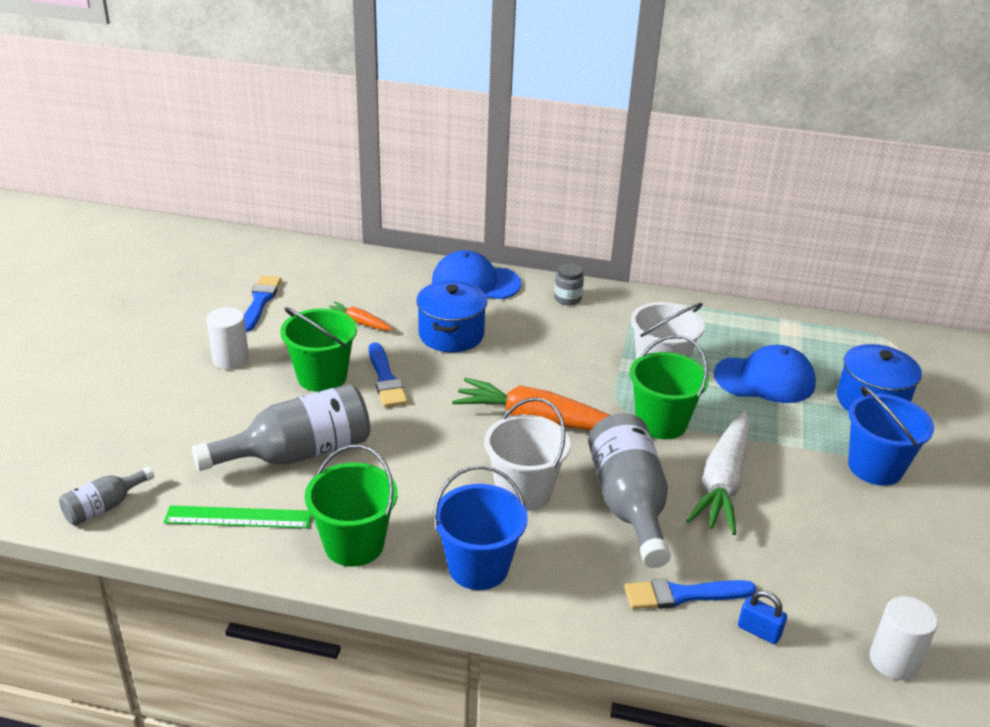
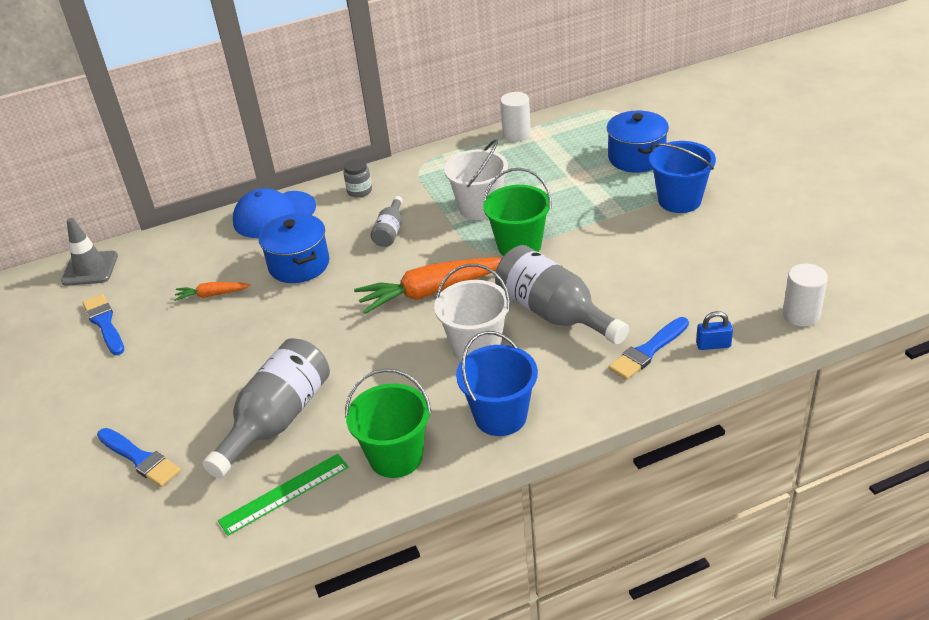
camera: 30 degrees left, 5 degrees up
grey bottle [59,466,154,526] -> grey bottle moved to [370,196,403,247]
white cylinder [206,307,249,369] -> white cylinder moved to [500,92,531,141]
green bucket [280,307,357,392] -> none
blue brush [369,342,408,407] -> blue brush moved to [97,428,181,487]
white carrot [686,411,750,535] -> none
blue cap [714,345,816,403] -> none
none -> grey traffic cone [61,218,118,286]

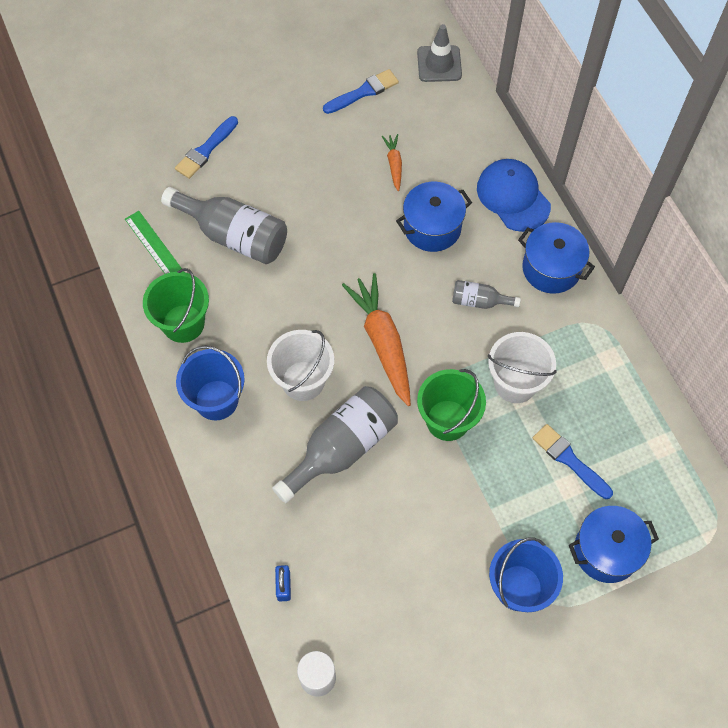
camera: 85 degrees right, 25 degrees up
grey jar [343,159,372,198] -> blue pot [518,222,595,294]
white cylinder [500,92,531,141] -> none
blue brush [609,317,689,380] -> blue brush moved to [533,424,613,499]

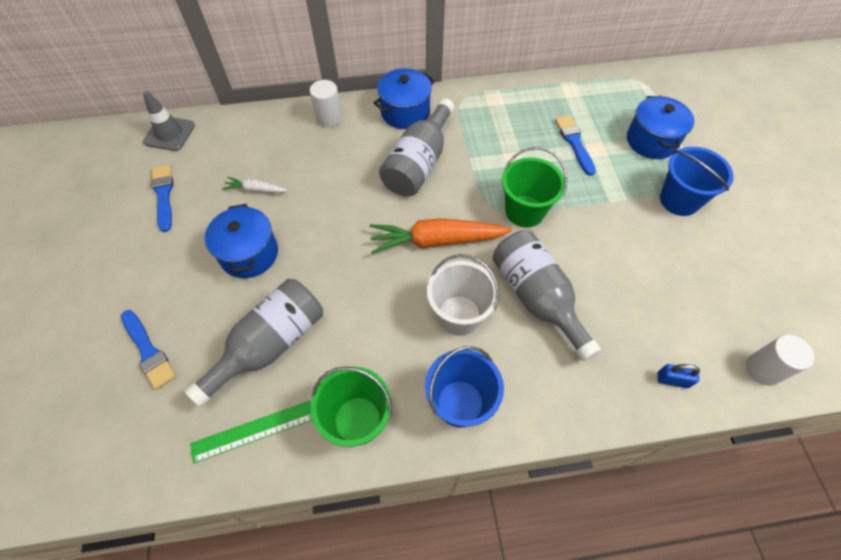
camera: 75 degrees left, 5 degrees down
orange carrot [382,134,402,191] -> white carrot [222,177,288,193]
blue pot [396,182,472,252] -> blue pot moved to [205,204,278,278]
grey bottle [452,280,521,309] -> grey bottle [379,98,454,196], size x1.98
blue cap [477,159,551,232] -> white cylinder [310,80,342,128]
white bucket [488,332,557,403] -> none
blue brush [533,424,613,499] -> blue brush turned 105 degrees clockwise [555,116,596,176]

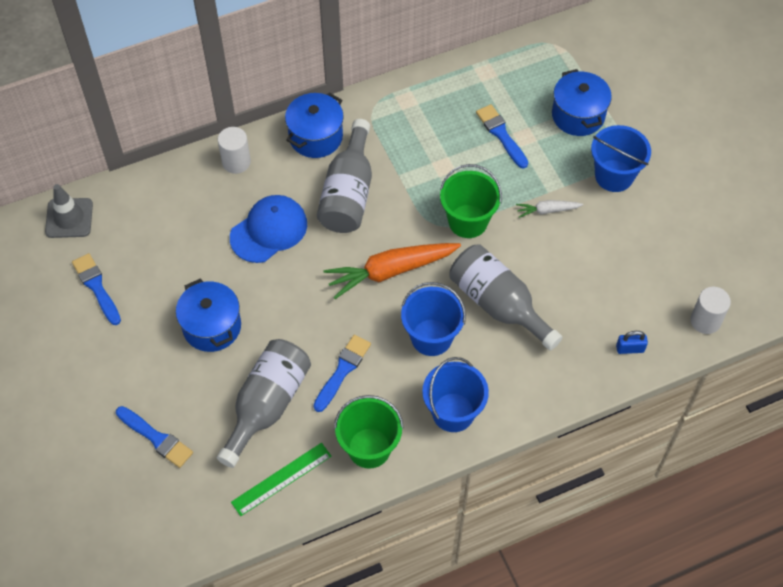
camera: 15 degrees left, 0 degrees up
white carrot [222,177,288,193] -> white carrot moved to [516,200,583,218]
white bucket [427,254,499,336] -> blue bucket [401,282,466,356]
none -> blue cap [230,195,307,263]
none -> blue brush [313,335,371,412]

